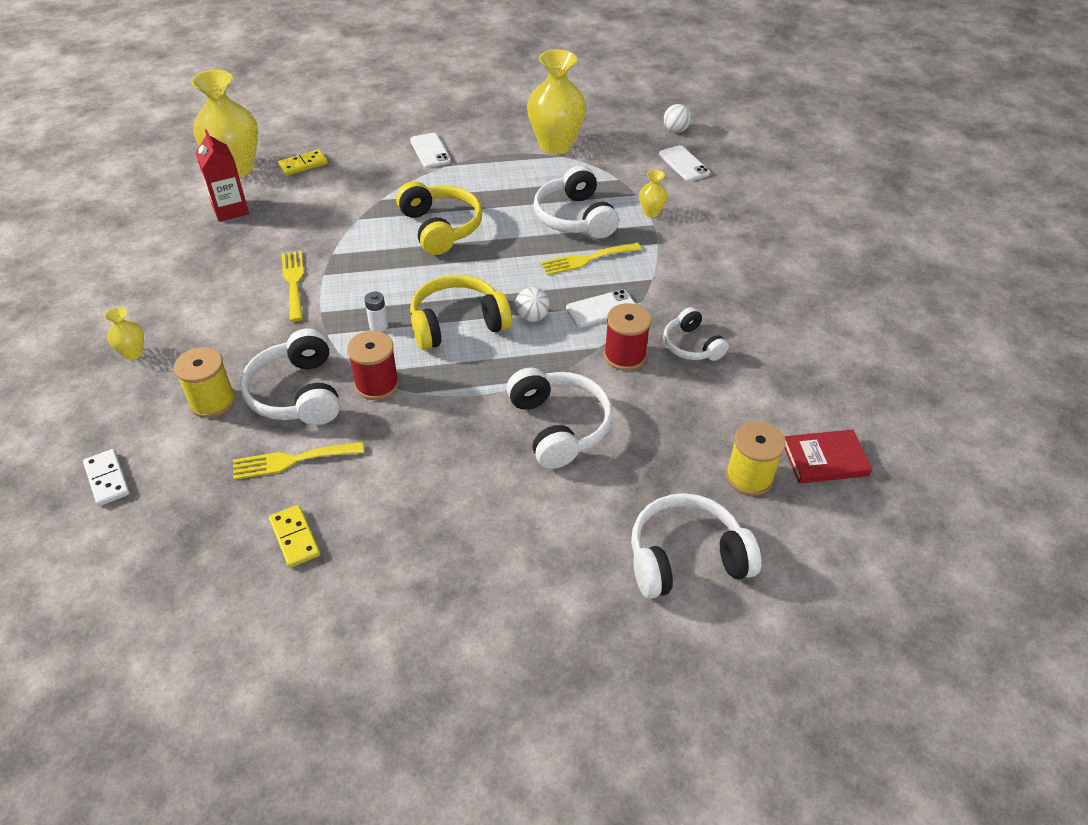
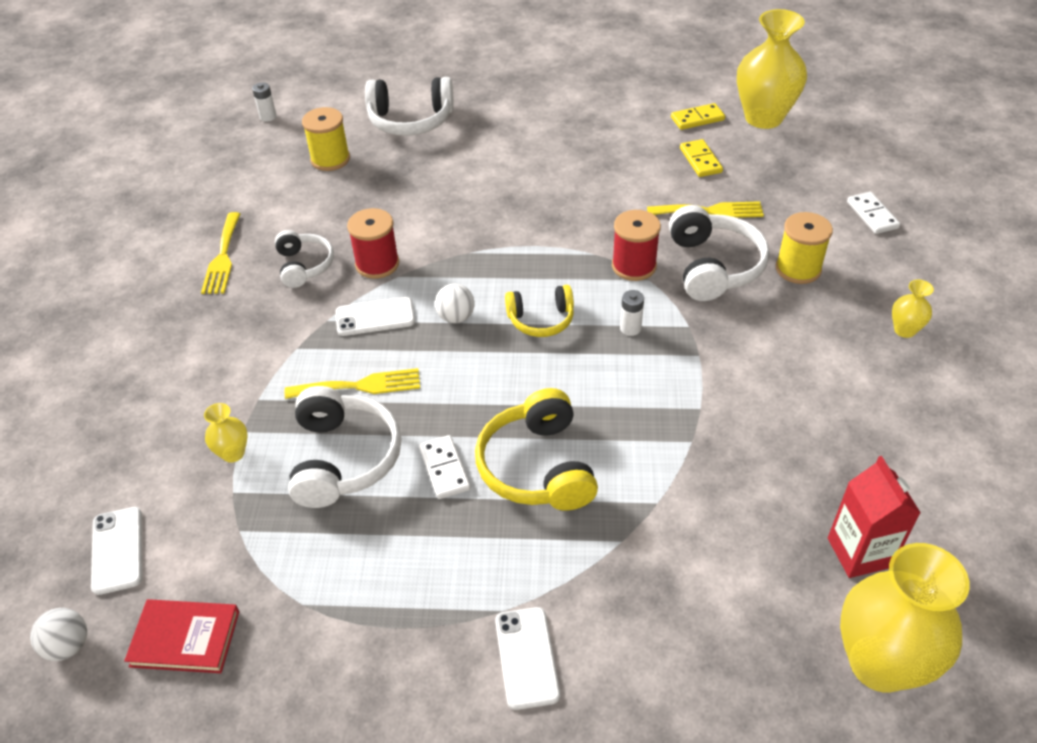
camera: 165 degrees left, 0 degrees up
yellow domino [278,150,328,176] -> yellow domino moved to [671,103,725,130]
yellow fork [282,251,304,322] -> yellow fork moved to [201,212,240,294]
yellow headphones [410,275,512,350] -> yellow headphones [505,285,574,337], size x0.62
white headphones [506,367,613,469] -> none
yellow vase [527,49,586,154] -> yellow vase moved to [737,9,807,129]
red book [785,430,872,483] -> red book moved to [124,599,239,673]
none -> white battery [252,82,277,122]
none -> white domino [419,435,471,499]

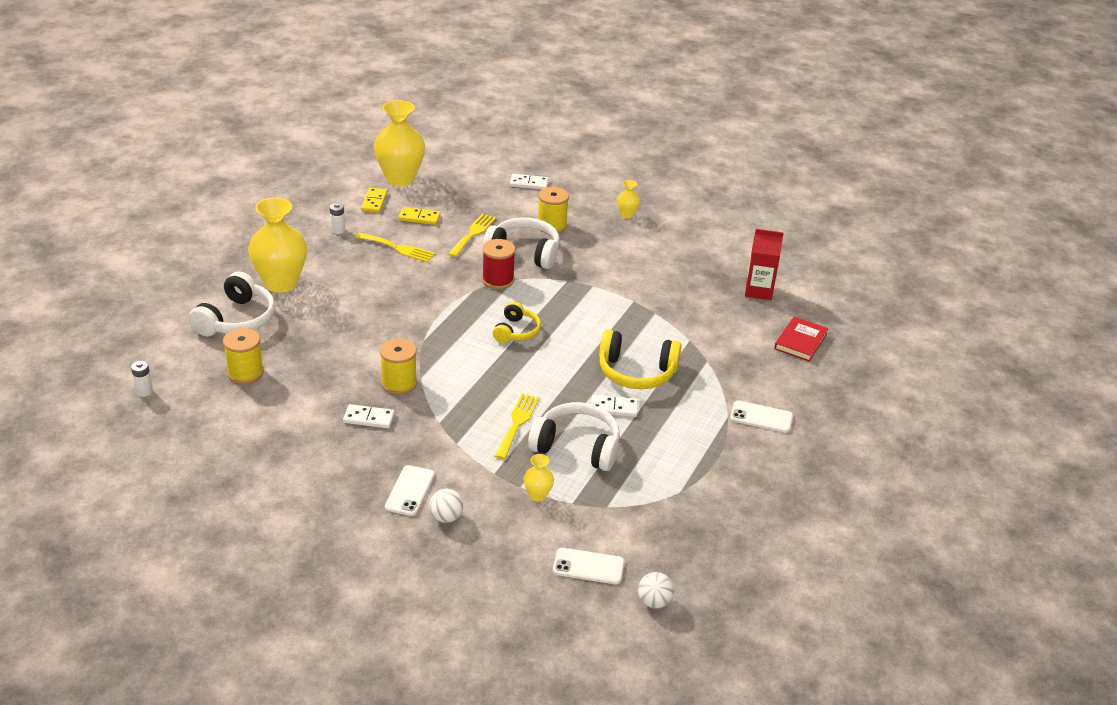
camera: 70 degrees left, 10 degrees down
red book [124,599,239,673] -> red book moved to [774,317,828,361]
yellow fork [201,212,240,294] -> yellow fork moved to [355,232,435,262]
white headphones [275,230,334,288] -> white domino [343,404,395,428]
white phone [335,297,415,336] -> white phone moved to [385,465,435,516]
red spool [347,208,399,279] -> yellow spool [380,339,417,395]
white ball [435,284,475,323] -> white ball moved to [429,489,463,523]
white battery [620,290,644,336] -> white battery moved to [330,203,345,234]
yellow vase [840,543,970,693] -> yellow vase moved to [248,197,307,293]

